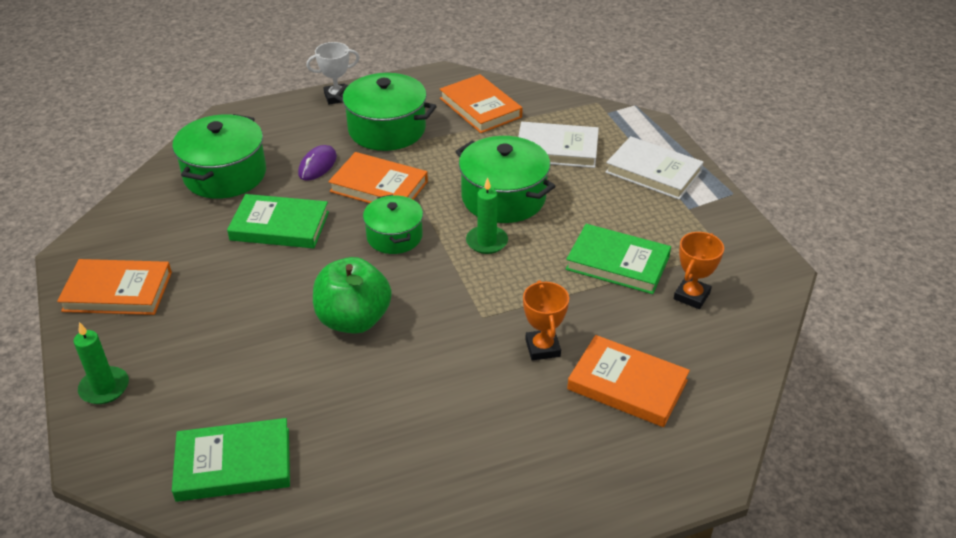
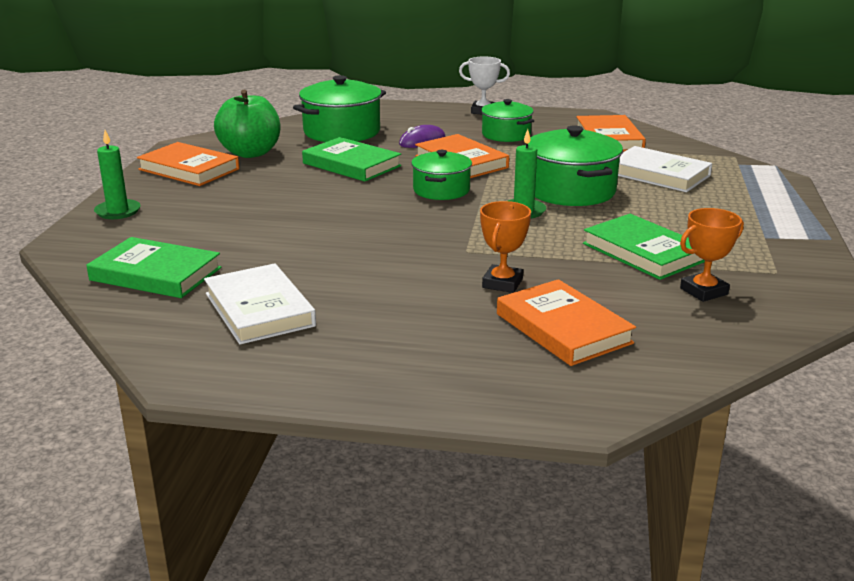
camera: 30 degrees right, 15 degrees down
green apple [313,257,392,334] -> green apple moved to [214,90,281,158]
green pot [334,73,437,151] -> green pot [481,99,534,142], size x0.63
white book [605,136,704,200] -> white book moved to [204,263,316,344]

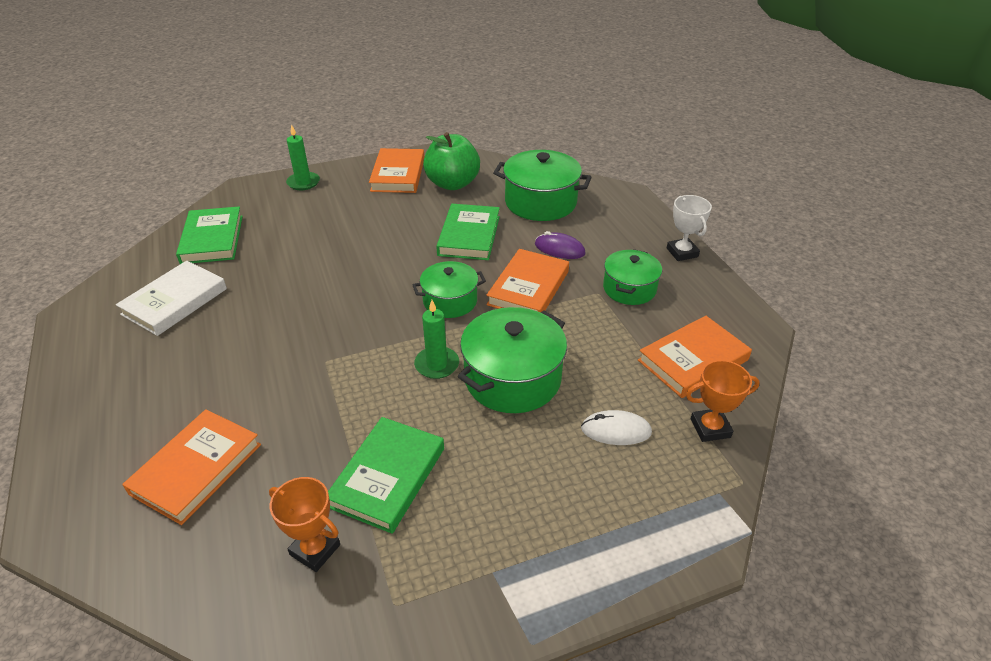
camera: 60 degrees right, 15 degrees up
orange trophy [480,201,531,293] -> orange trophy moved to [686,360,760,442]
white book [618,146,712,192] -> white mouse [581,410,652,445]

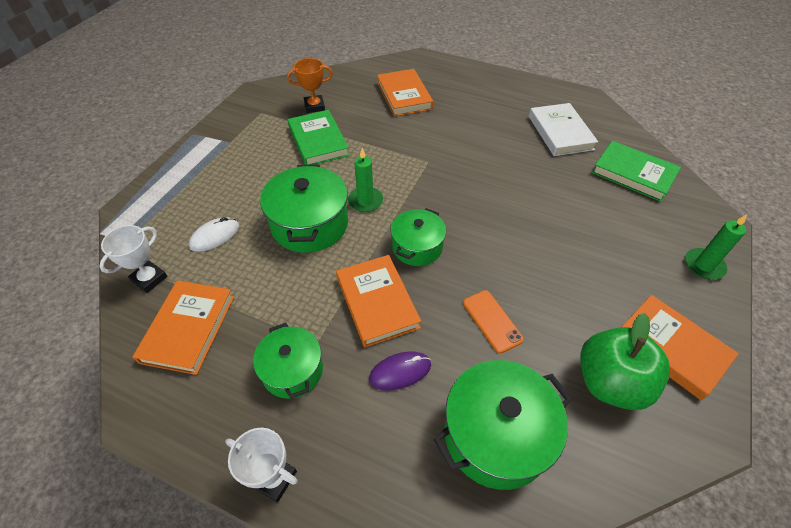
camera: 135 degrees right, 10 degrees up
green book [436,204,500,260] -> orange phone [463,290,524,353]
orange trophy [686,360,760,442] -> white trophy [99,225,168,293]

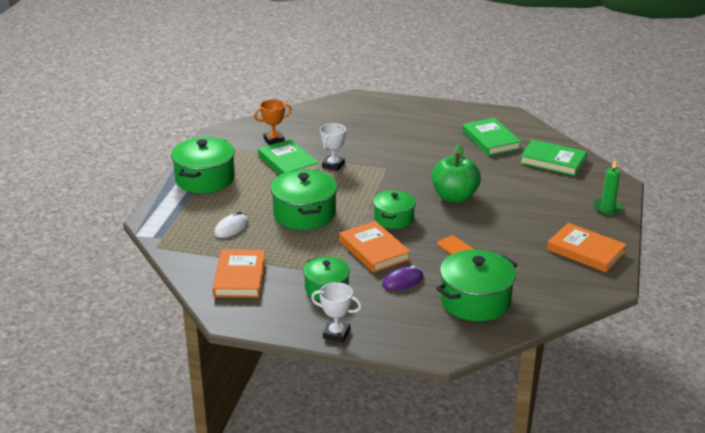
camera: 10 degrees left, 20 degrees down
white trophy [99,225,168,293] -> white trophy moved to [320,123,346,171]
green candle [348,148,383,212] -> none
orange book [377,69,433,117] -> none
white book [529,103,598,156] -> green book [462,118,521,156]
green apple [580,313,670,410] -> green apple moved to [432,144,481,203]
none -> green pot [171,137,235,193]

